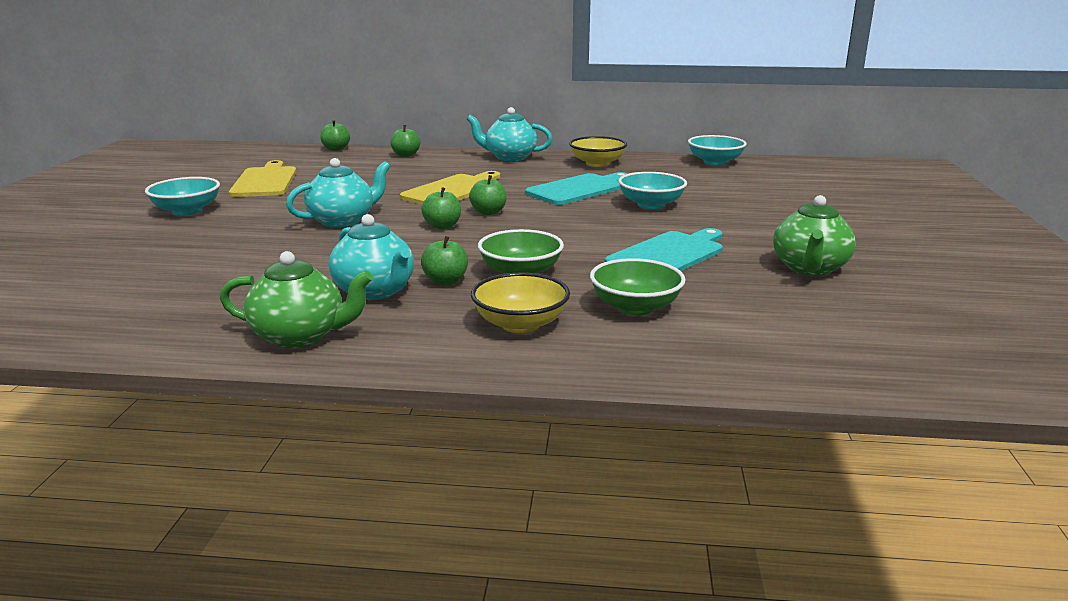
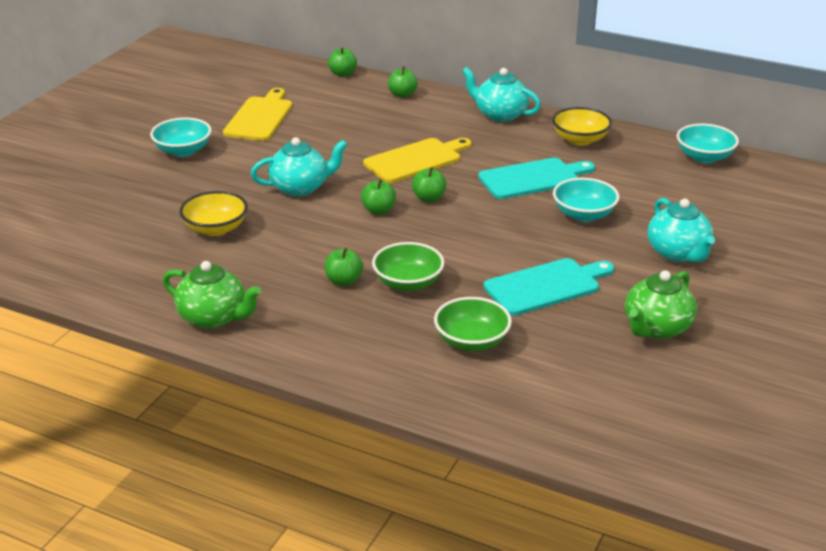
camera: 20 degrees right, 10 degrees up
turquoise teapot [329,214,414,300] -> turquoise teapot moved to [648,198,715,262]
yellow bowl [471,273,570,333] -> yellow bowl moved to [180,191,248,236]

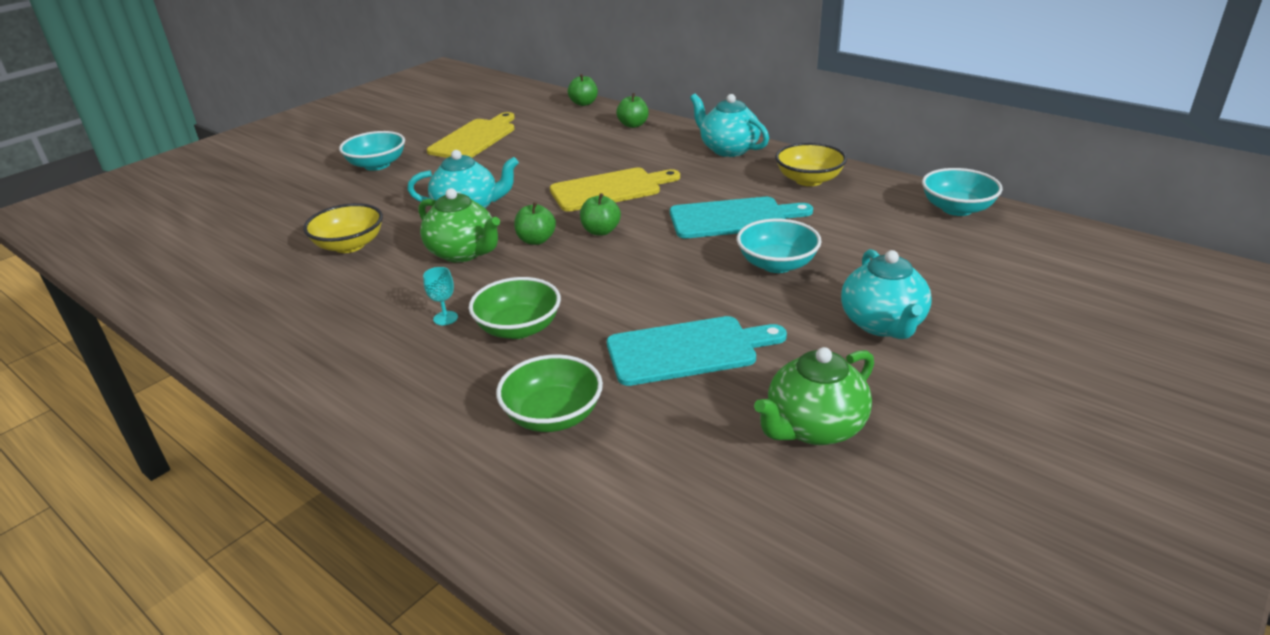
camera: 15 degrees right, 0 degrees up
green teapot [163,261,261,329] -> green teapot moved to [419,188,500,262]
green apple [325,248,363,286] -> turquoise goblet [423,267,458,325]

